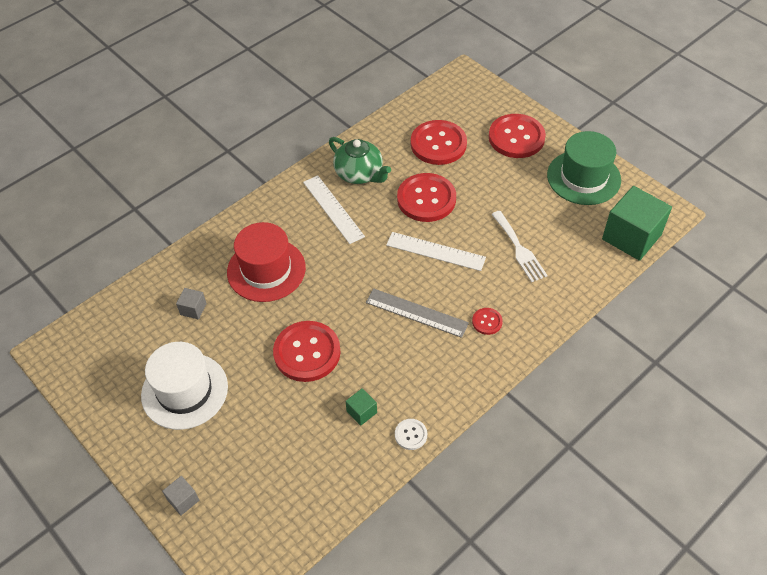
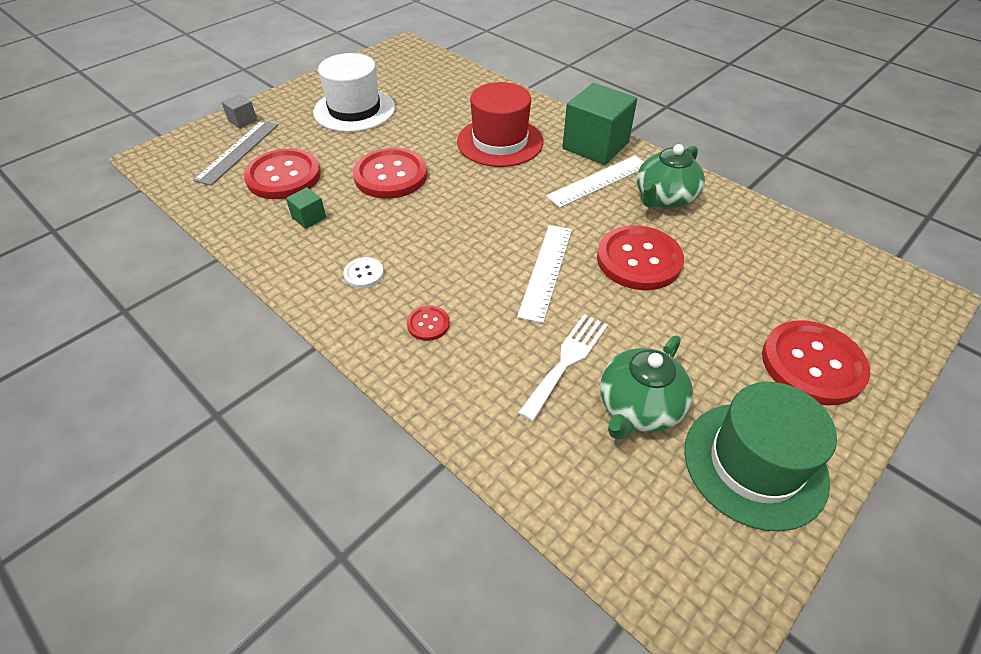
camera: 85 degrees right, 5 degrees down
grey cube [176,288,207,319] -> none
grey ruler [366,288,469,338] -> grey ruler moved to [193,121,278,186]
white button [395,419,427,450] -> white button moved to [343,257,384,288]
red button [411,120,467,165] -> red button moved to [244,149,321,199]
white fork [491,211,548,282] -> white fork turned 150 degrees clockwise [518,314,608,422]
green cube [602,186,672,261] -> green cube moved to [562,83,637,165]
none -> green teapot [600,335,693,440]

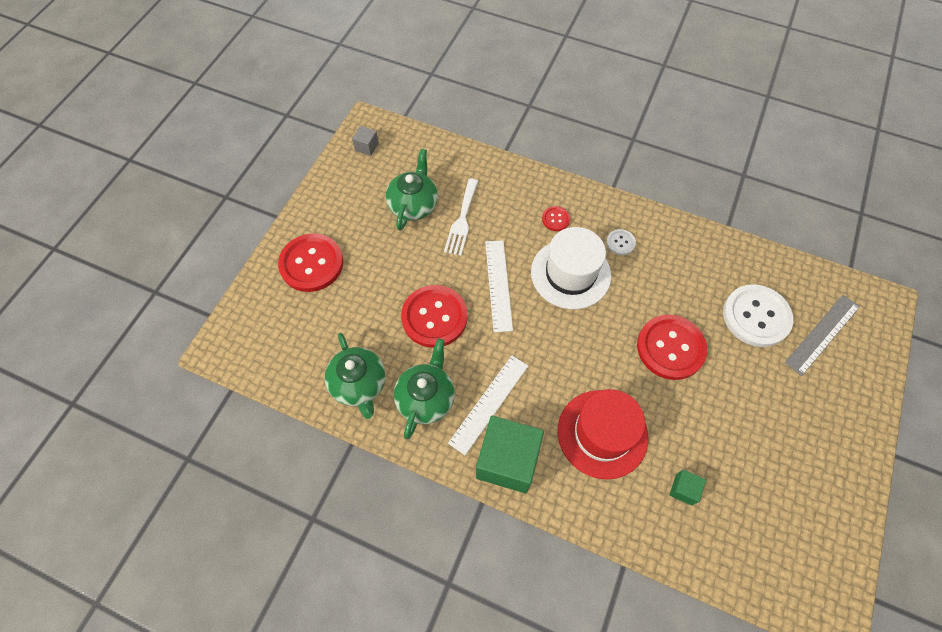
camera: 160 degrees right, 15 degrees up
grey ruler [193,121,278,186] -> grey ruler turned 45 degrees clockwise [785,295,860,376]
grey cube [222,94,257,128] -> grey cube moved to [352,126,379,156]
red button [244,149,321,199] -> white button [723,284,793,347]
green cube [286,187,326,229] -> green cube moved to [670,470,706,506]
white hat [313,53,395,132] -> white hat moved to [531,227,611,309]
green hat [684,382,837,531] -> none
none -> green teapot [325,333,386,419]

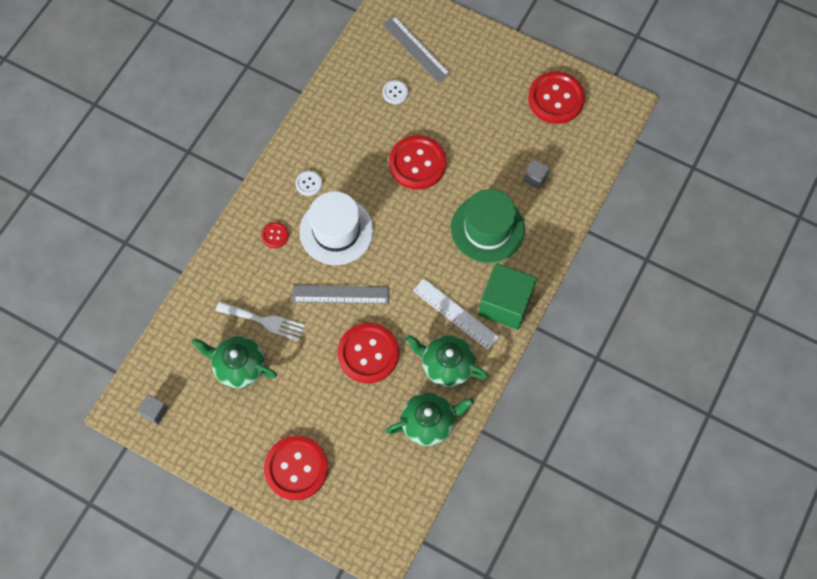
camera: 85 degrees left, 5 degrees up
white ruler [485,240,513,332] -> grey ruler [292,285,389,304]
red hat [558,389,648,480] -> green hat [451,189,525,263]
green cube [670,470,706,506] -> grey cube [523,160,550,189]
white button [723,284,793,347] -> white button [382,80,408,104], size x0.46
none -> red button [528,71,585,124]

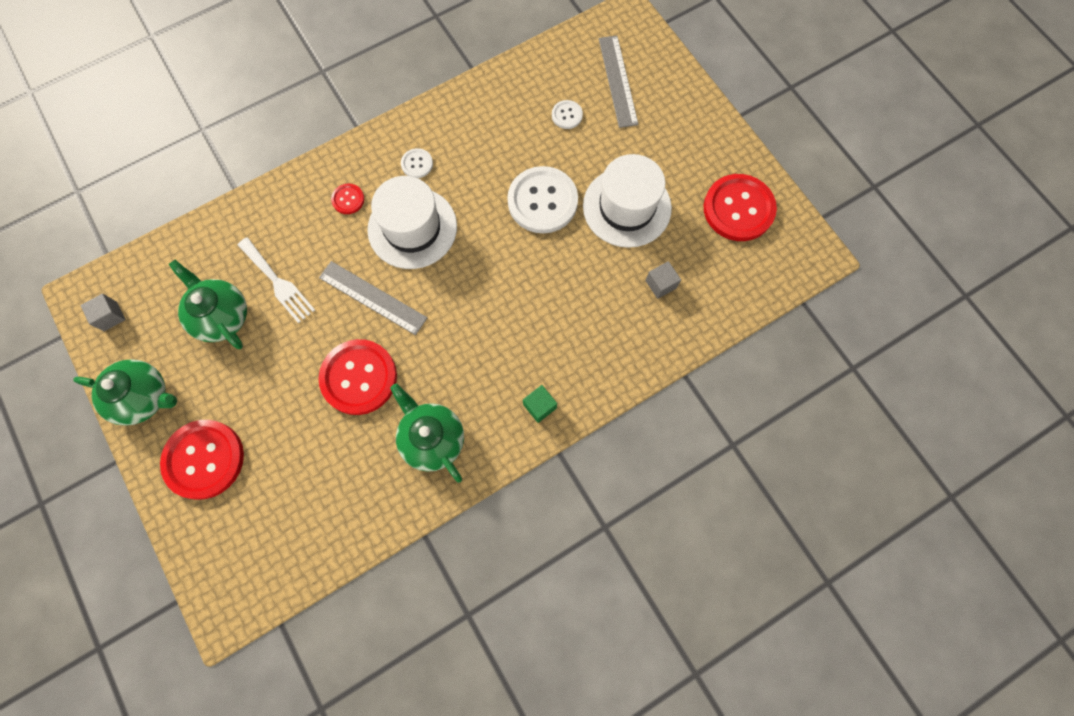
camera: 30 degrees right, 5 degrees up
green teapot [386,393,474,446] -> green teapot moved to [73,359,177,426]
red button [389,135,446,190] -> white button [507,166,578,234]
white ruler [413,278,499,350] -> none
green hat [451,189,525,263] -> none
green cube [478,263,537,330] -> green cube [523,385,557,423], size x0.44
none -> white hat [583,154,672,248]

